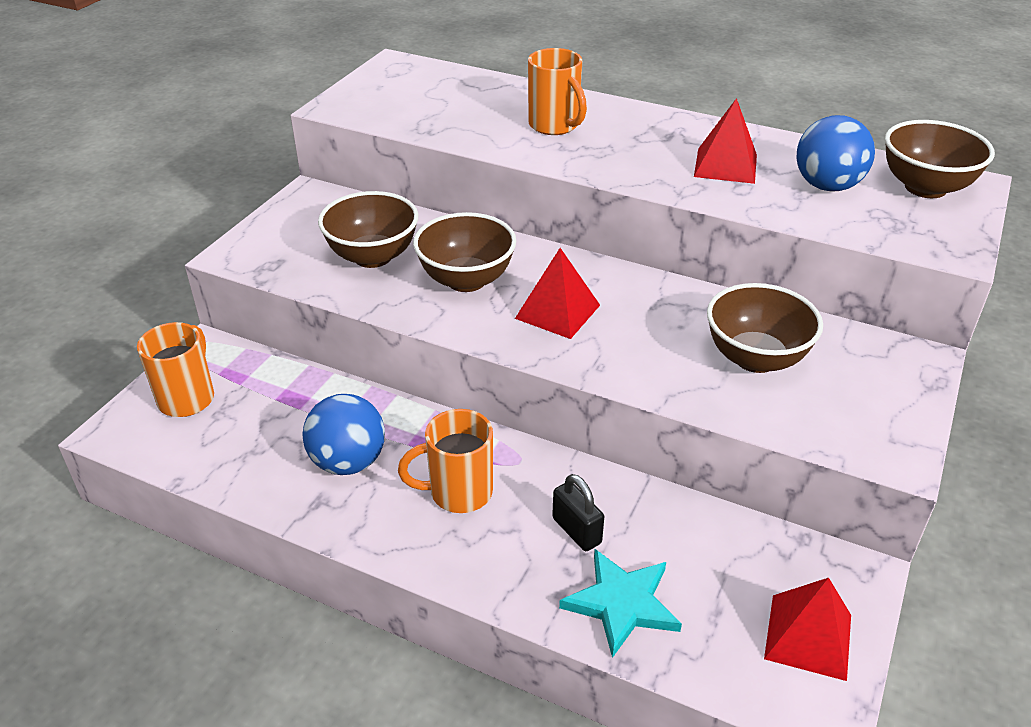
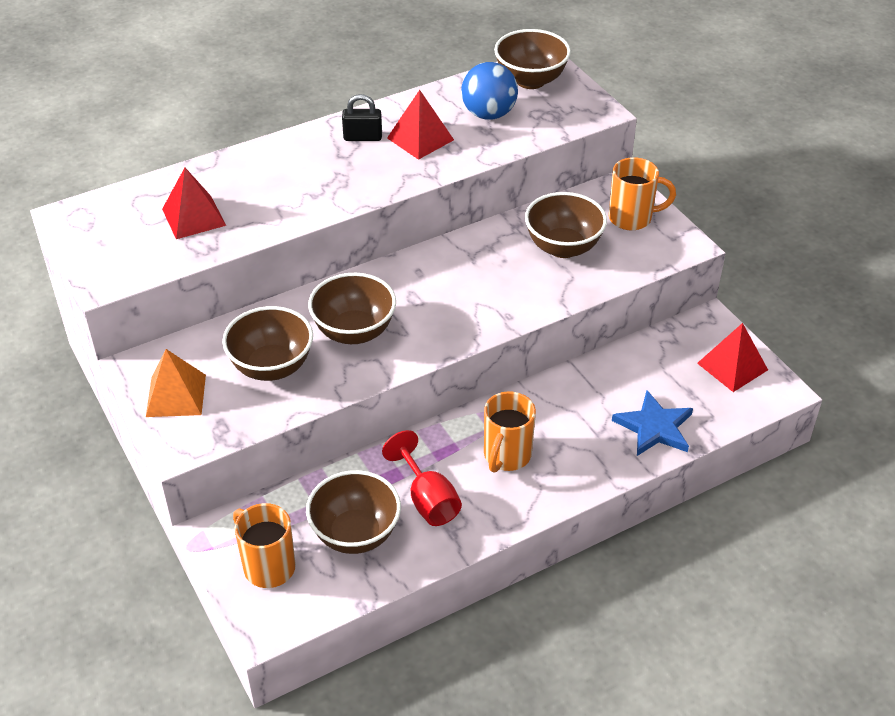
camera: 55 degrees left, 5 degrees up
blue ball [302,394,385,475] -> red goblet [382,430,462,526]
red pyramid [515,248,600,339] -> red pyramid moved to [162,168,226,239]
orange mug [528,48,587,135] -> orange mug moved to [609,157,676,231]
black padlock [552,474,604,551] -> black padlock moved to [342,94,382,141]
turquoise star [559,549,682,658] -> blue star [612,390,693,456]
none -> orange pyramid [146,349,206,417]
none -> brown bowl [306,470,401,554]

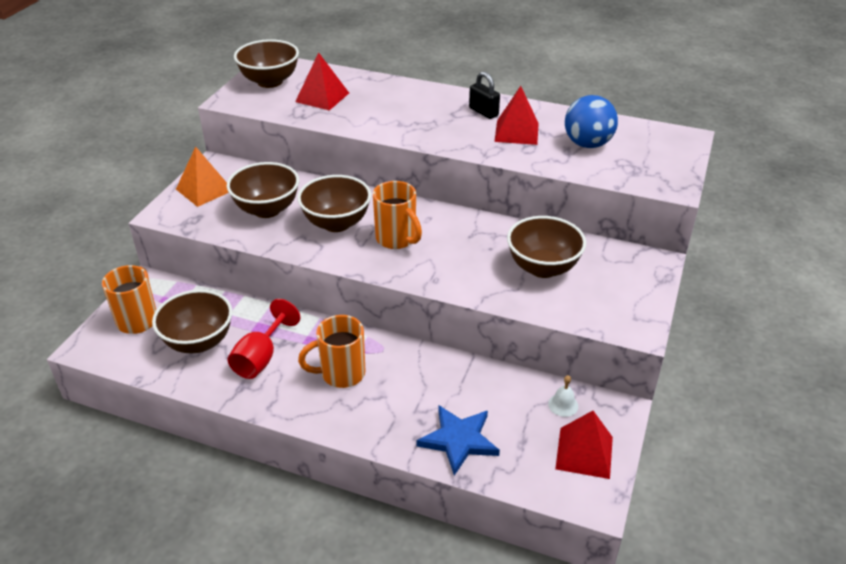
camera: 50 degrees right, 5 degrees down
brown bowl [494,29,571,89] -> brown bowl moved to [234,39,299,88]
orange mug [609,157,676,231] -> orange mug moved to [373,181,422,249]
none -> white bell [548,375,578,417]

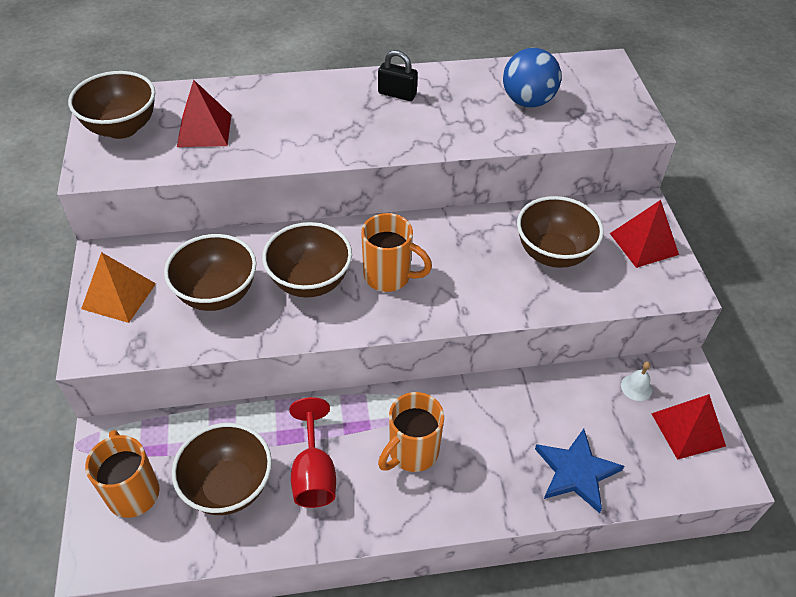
camera: 30 degrees left, 10 degrees up
red pyramid [494,86,539,145] -> red pyramid moved to [610,200,679,268]

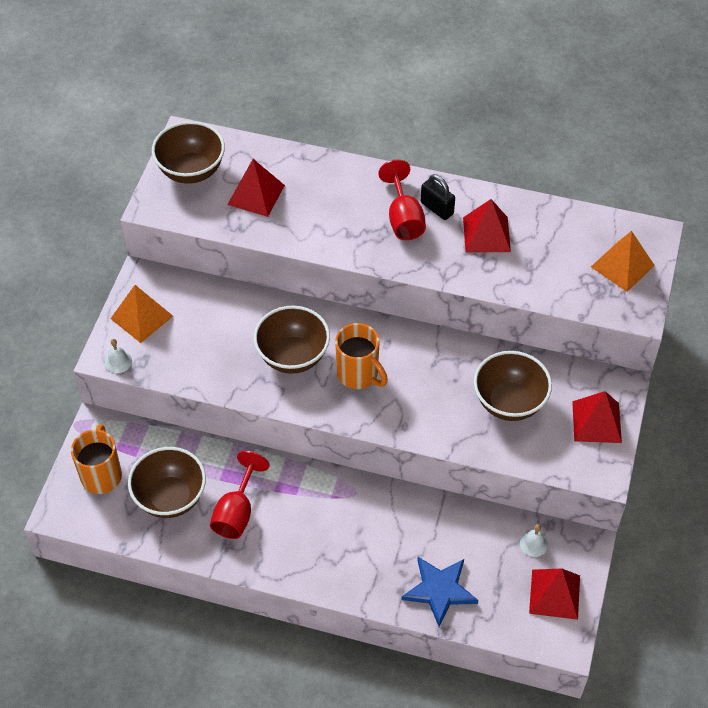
camera: 25 degrees right, 5 degrees up
brown bowl [164,234,256,311] -> none
orange mug [378,392,444,472] -> none
blue ball [503,48,561,107] -> none
none -> white bell [105,339,132,373]
none -> red goblet [378,159,426,240]
none -> red pyramid [463,199,511,253]
none -> orange pyramid [591,231,655,292]

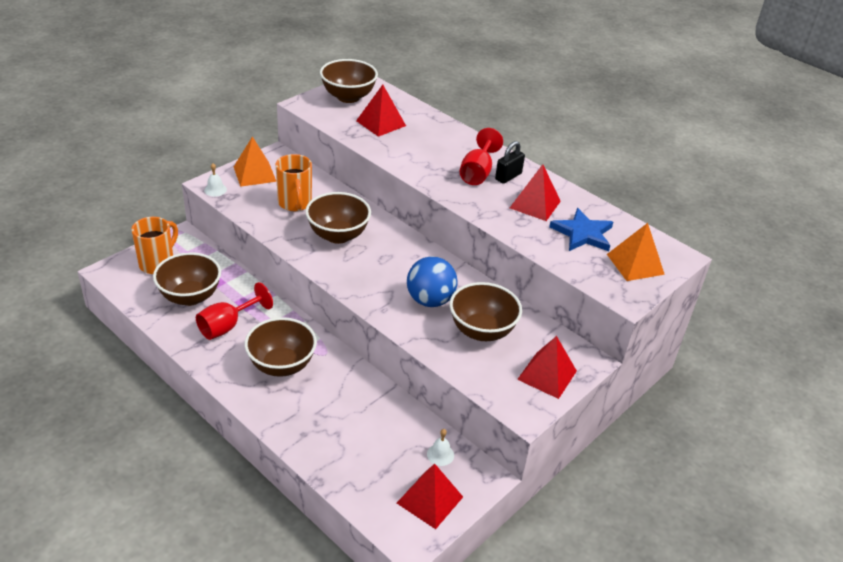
camera: 25 degrees right, 15 degrees down
orange mug [335,323,388,389] -> orange mug moved to [275,154,312,211]
blue star [402,557,478,627] -> blue star moved to [549,208,613,251]
black padlock [421,174,455,220] -> black padlock turned 60 degrees clockwise [495,141,525,184]
none -> brown bowl [244,317,317,377]
none -> blue ball [407,256,458,307]

